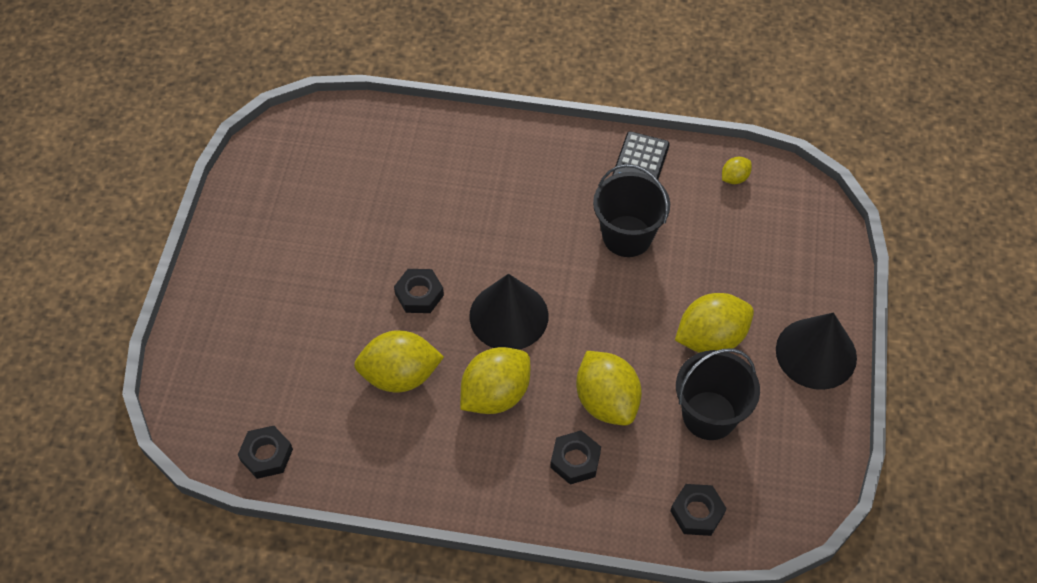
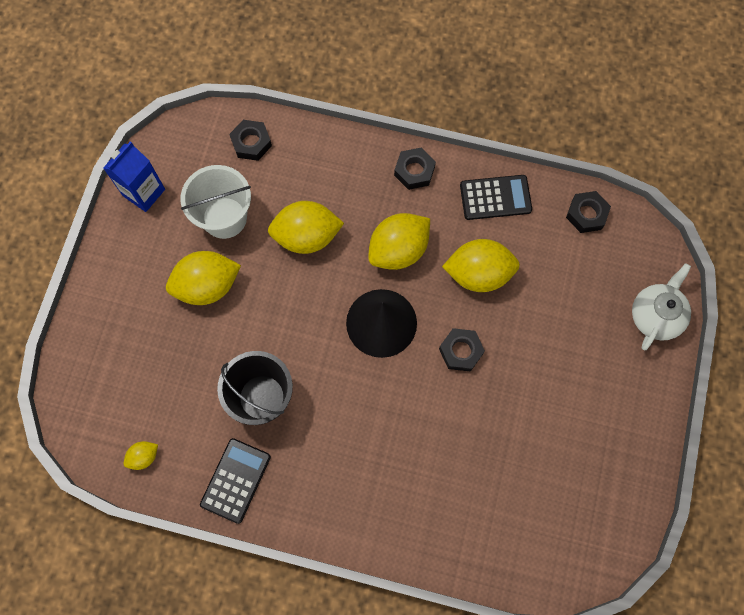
camera: 175 degrees left, 15 degrees up
black nut [550,430,601,485] -> black nut moved to [394,148,436,190]
yellow lemon [576,351,642,426] -> yellow lemon turned 75 degrees counterclockwise [268,201,344,254]
black bucket [676,349,760,440] -> white bucket [180,165,251,239]
black cone [776,312,857,390] -> none
none -> blue carton [103,141,165,212]
none -> black calculator [460,175,532,220]
none -> white teapot [632,263,691,350]

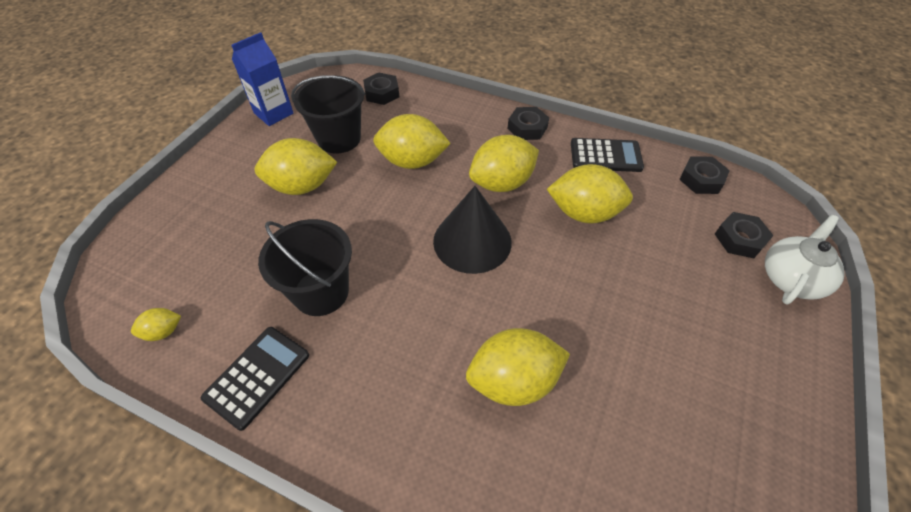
camera: 10 degrees right, 20 degrees down
white bucket [180,165,251,239] -> black bucket [291,75,365,154]
black nut [439,328,485,372] -> black nut moved to [715,212,774,258]
none -> yellow lemon [466,328,570,406]

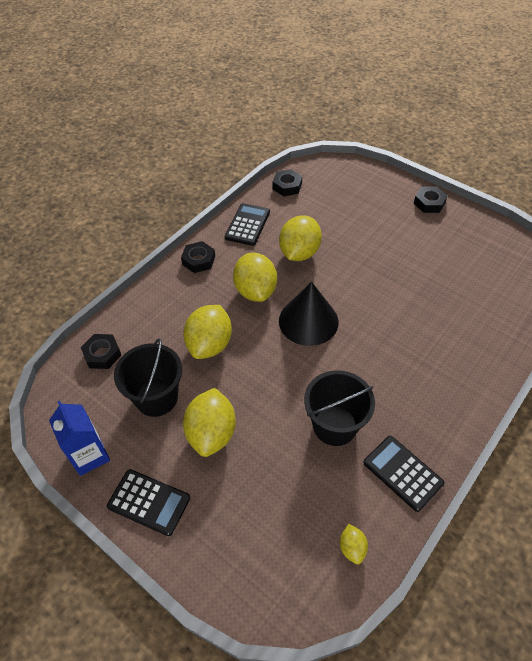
camera: 75 degrees left, 0 degrees up
yellow lemon [466,328,570,406] -> none
black nut [715,212,774,258] -> black nut moved to [414,187,447,213]
white teapot [765,215,845,304] -> none
none -> black calculator [107,469,190,536]

